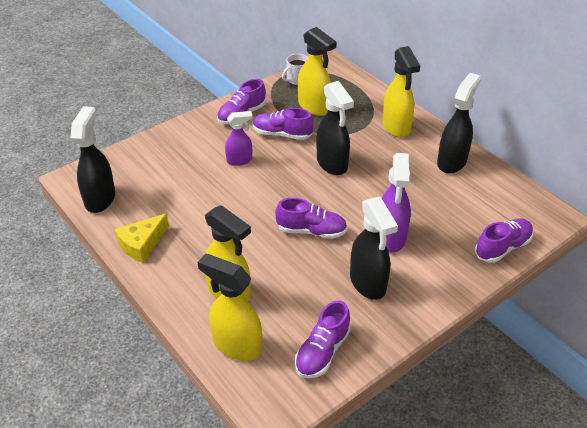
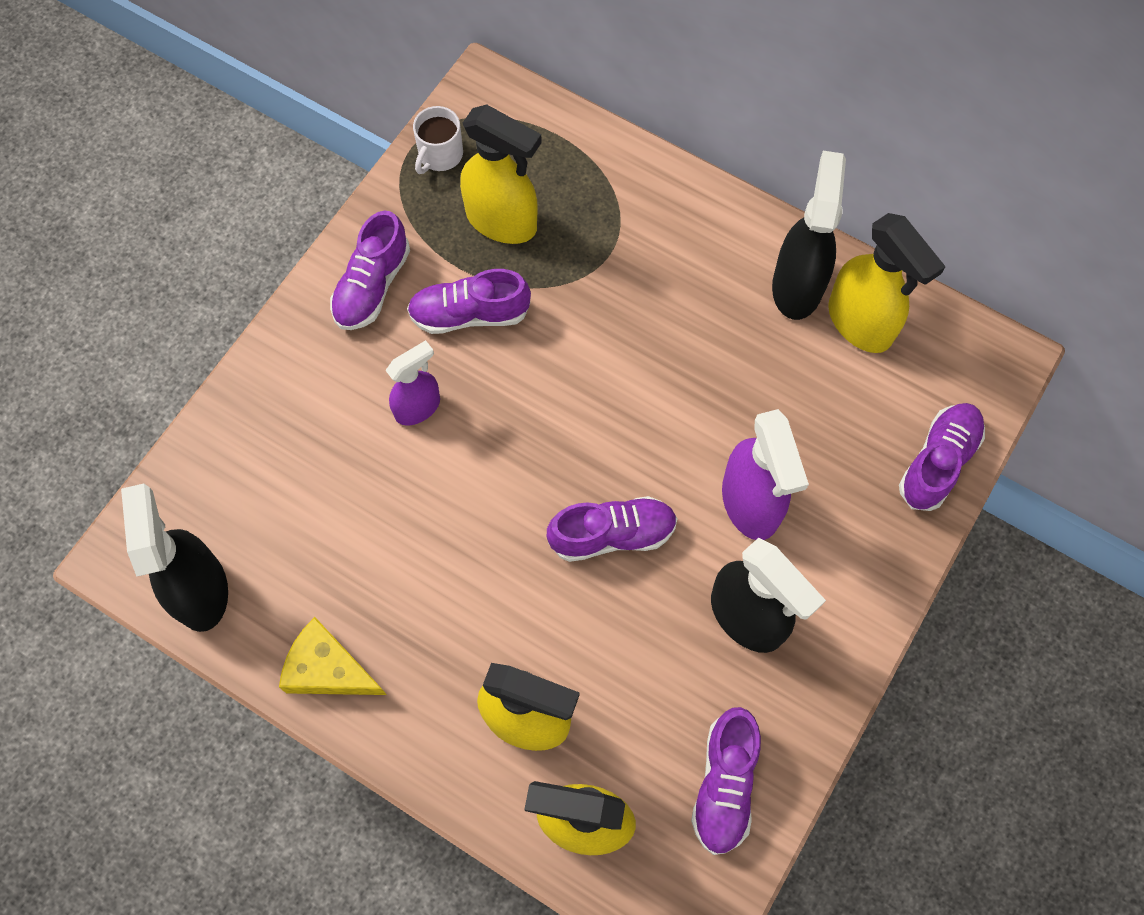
camera: 20 degrees left, 25 degrees up
yellow cheese [114,213,169,263] -> yellow cheese turned 90 degrees clockwise [279,617,387,695]
black spray bottle [316,81,354,175] -> none
yellow spray bottle [382,46,420,138] -> yellow spray bottle moved to [828,213,946,353]

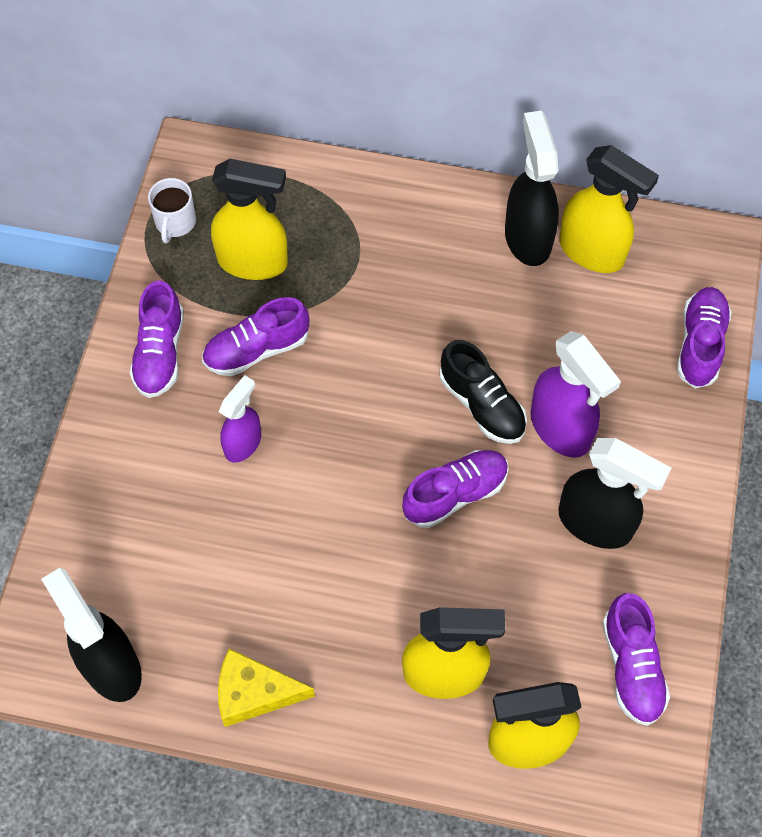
camera: 20 degrees left, 5 degrees down
none -> black shoe [440,340,527,444]

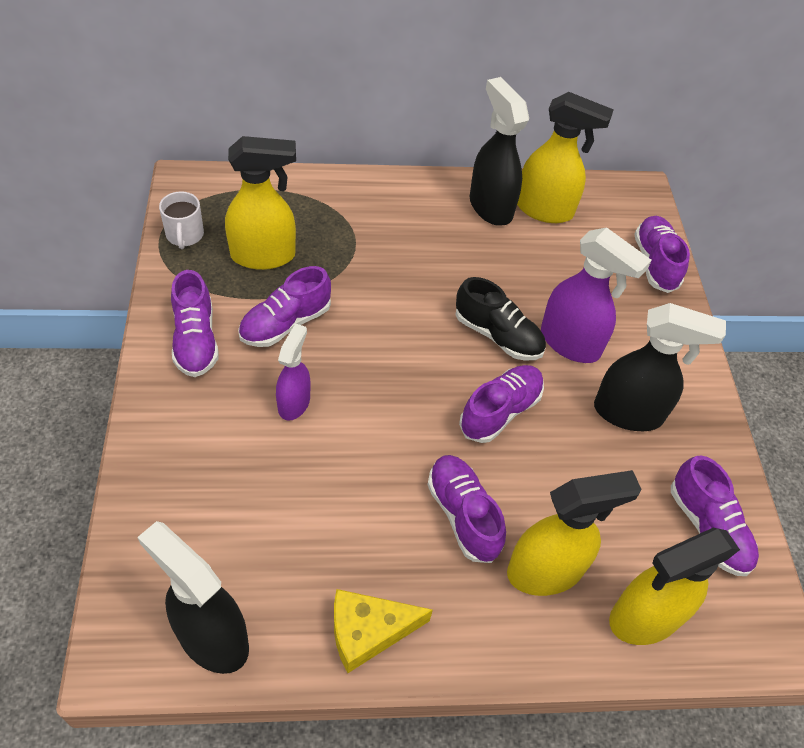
camera: 20 degrees left, 10 degrees down
none -> purple shoe [427,455,506,563]

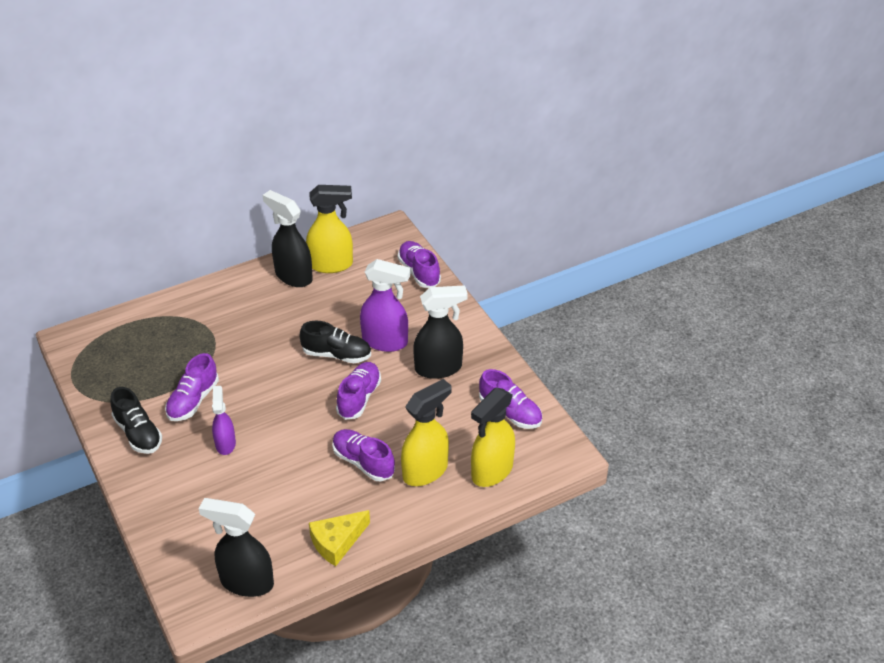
camera: 20 degrees left, 10 degrees down
white mug [159,191,204,249] -> none
purple shoe [171,270,219,377] -> black shoe [110,387,162,454]
yellow spray bottle [225,136,296,270] -> none

